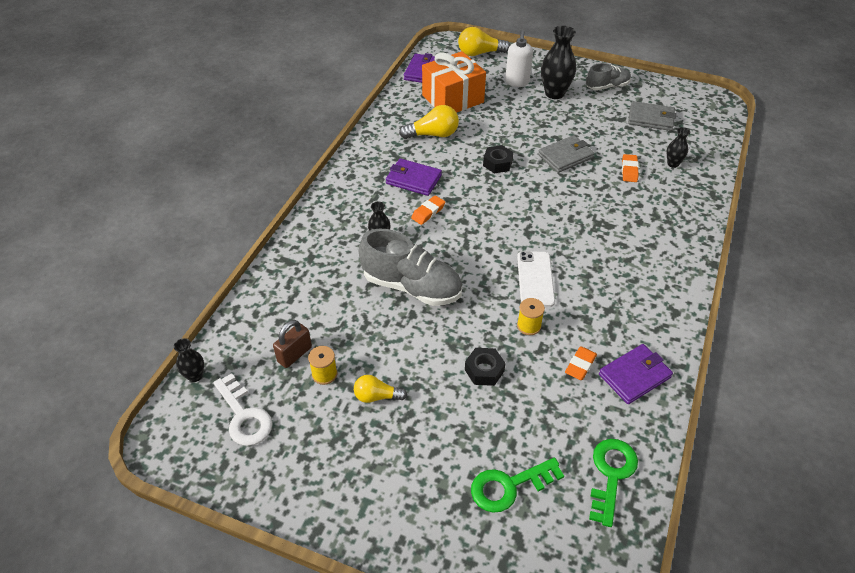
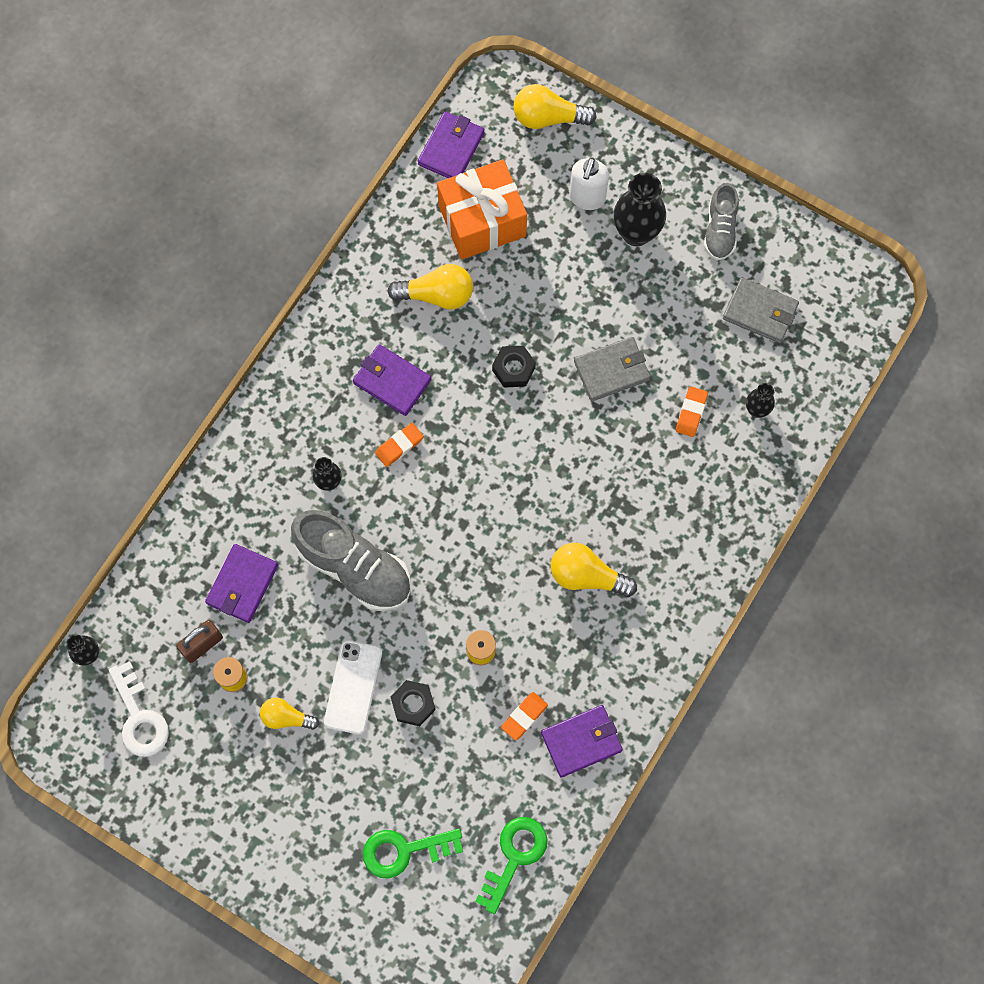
camera: 10 degrees right, 25 degrees up
white phone [517,251,555,307] -> white phone moved to [324,640,382,734]
grey shoe [586,63,631,91] -> grey shoe turned 105 degrees clockwise [704,183,739,261]
none -> purple wallet [205,544,278,623]
none -> yellow light bulb [551,543,637,597]

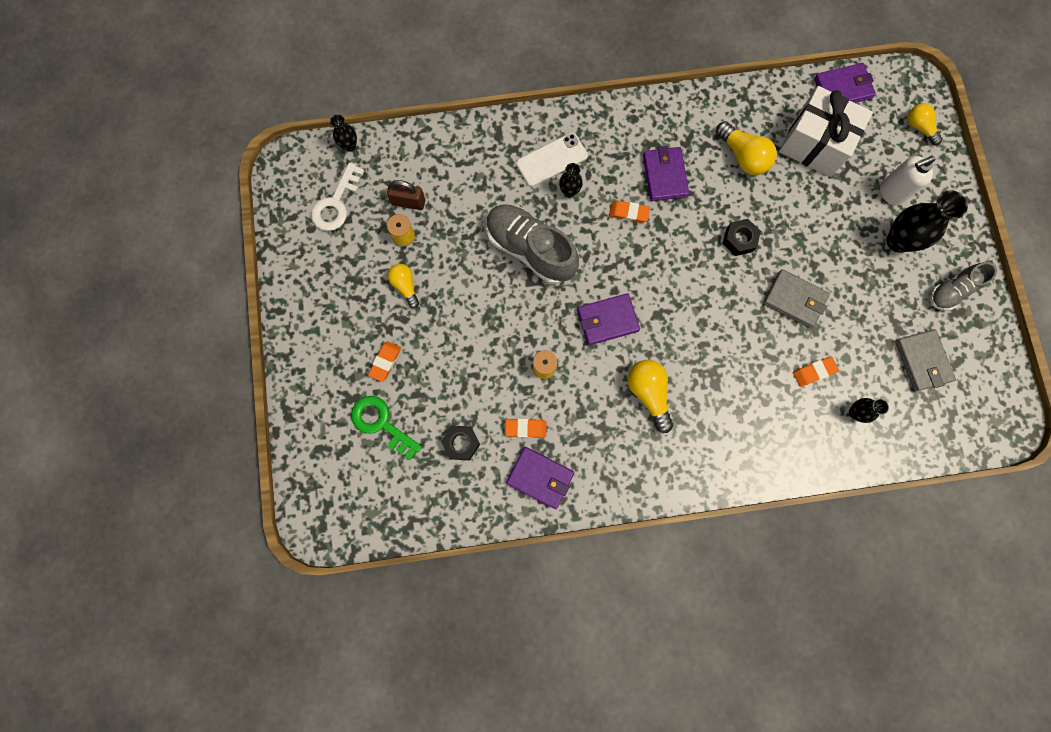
camera: 50 degrees right, 5 degrees up
purple wallet [205,544,278,623] -> purple wallet moved to [577,293,640,345]
grey shoe [291,510,411,611] -> grey shoe turned 135 degrees clockwise [486,204,579,284]
white phone [324,640,382,734] -> white phone moved to [516,133,588,187]
black nut [391,680,436,726] -> black nut moved to [441,425,480,460]
orange gift [437,159,527,260] -> white gift [779,86,873,177]
green key [475,817,548,914] -> none
yellow light bulb [513,84,597,129] -> yellow light bulb [908,103,943,145], size x0.65
none -> orange eraser [368,341,401,382]

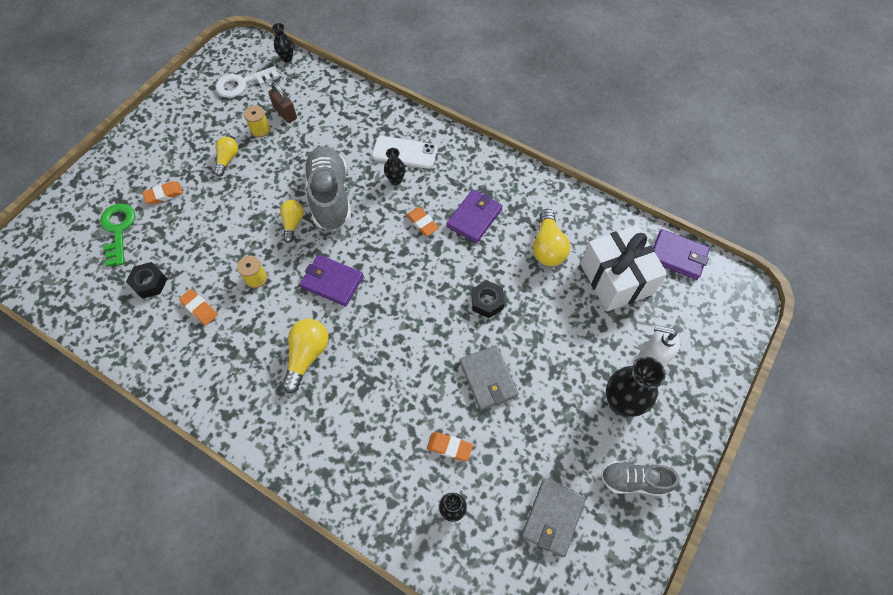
camera: 40 degrees right, 15 degrees down
purple wallet [506,447,574,509] -> none
yellow light bulb [908,103,943,145] -> yellow light bulb moved to [280,200,304,243]

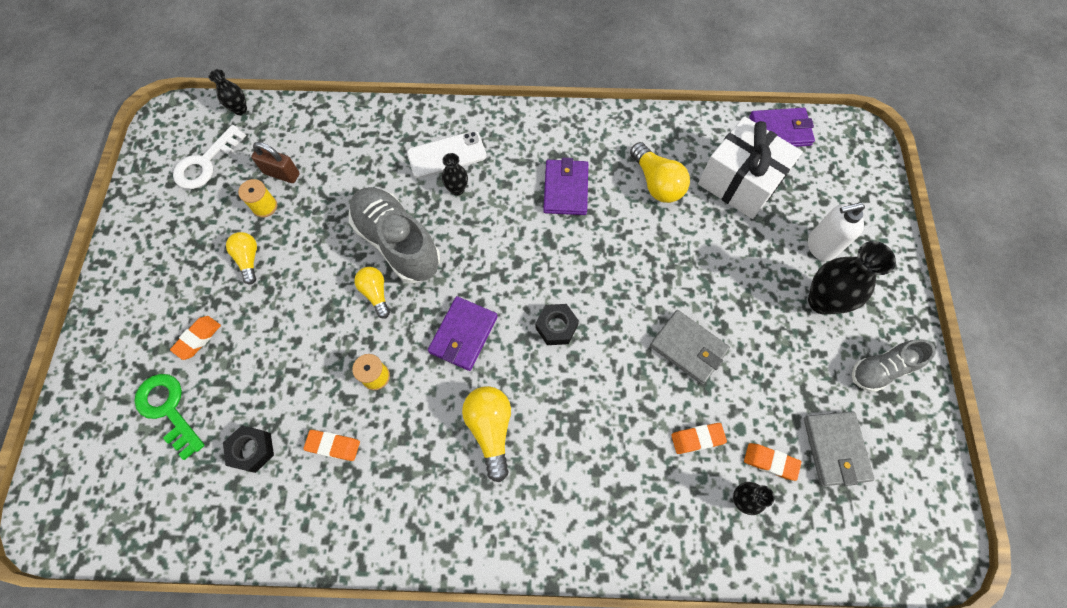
camera: 30 degrees left, 5 degrees up
purple wallet [300,255,364,306] -> purple wallet turned 60 degrees counterclockwise [428,296,498,371]
orange eraser [406,207,439,236] -> orange eraser moved to [744,443,801,481]
black nut [471,280,505,318] -> black nut moved to [535,304,579,345]

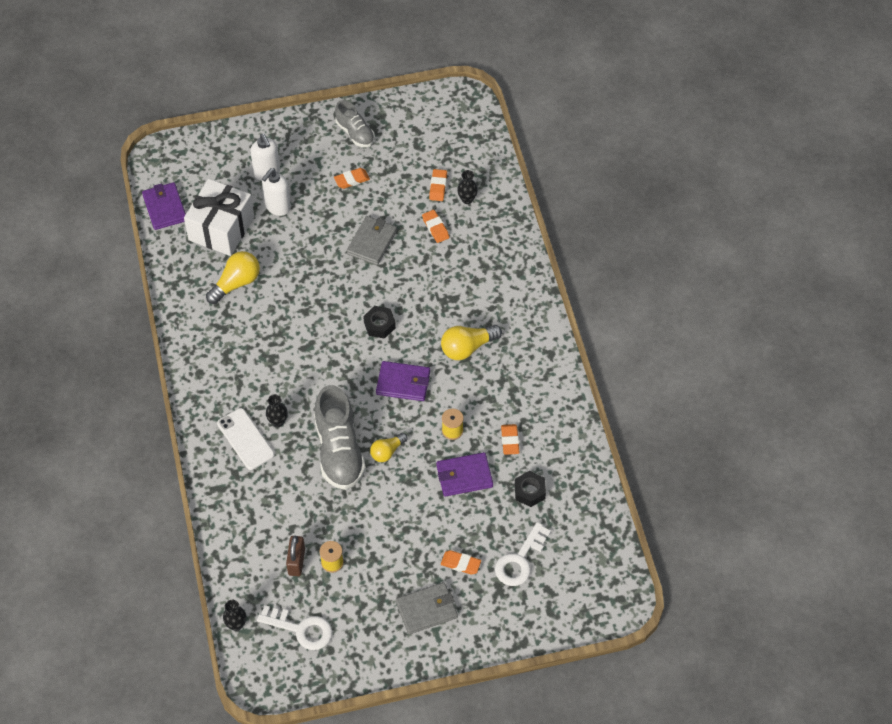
camera: 105 degrees left, 10 degrees down
green key [134,374,205,460] -> white key [495,522,551,586]
yellow light bulb [226,232,257,285] -> none
grey shoe [349,187,440,283] -> grey shoe turned 45 degrees counterclockwise [314,385,366,490]
purple wallet [543,158,588,215] -> purple wallet moved to [436,452,493,497]
grey wallet [804,411,874,486] -> grey wallet moved to [396,582,458,634]
black vase [808,241,896,315] -> none
none -> white soap dispenser [262,168,291,216]
none -> orange eraser [334,168,370,189]

